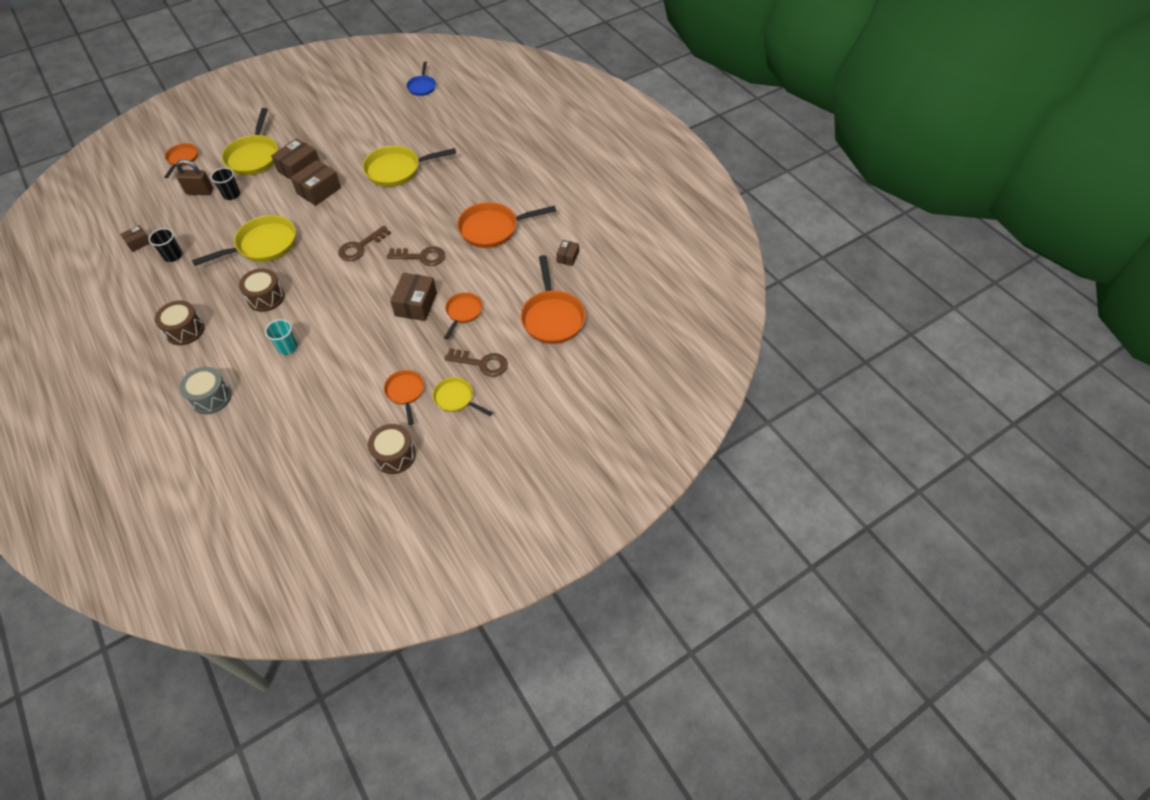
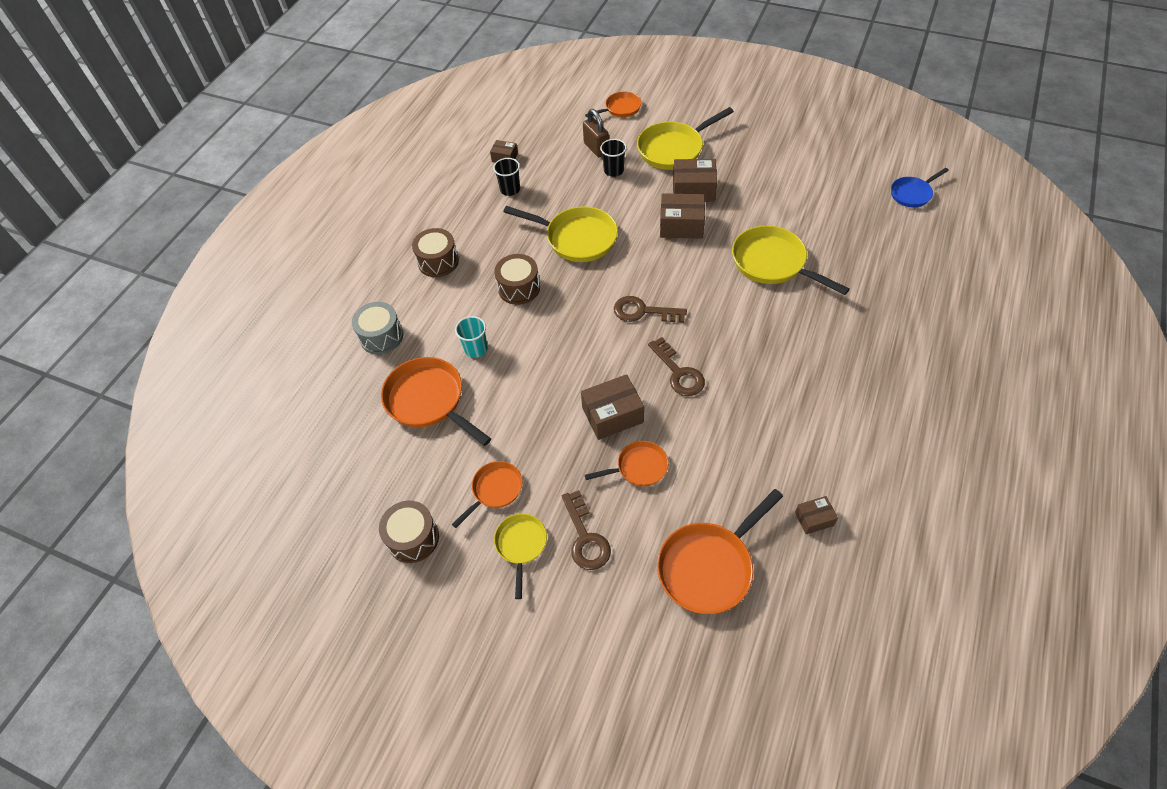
camera: 60 degrees right, 0 degrees up
orange pan [457,202,556,248] -> orange pan moved to [381,357,491,446]

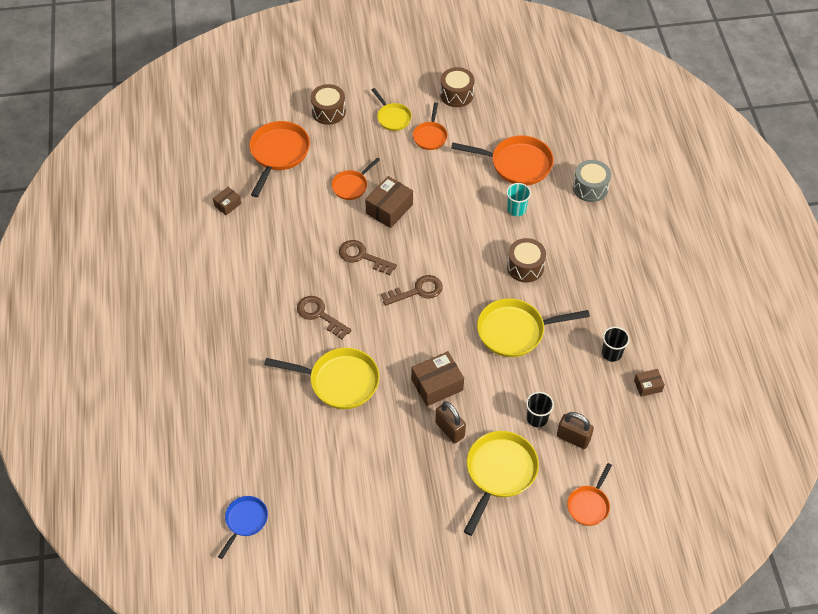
camera: 145 degrees right, 0 degrees up
brown drum [412,228,459,277] -> brown drum moved to [311,84,346,125]
brown key [562,490,611,570] -> brown key moved to [297,296,352,339]
brown box [673,159,717,202] -> brown padlock [435,401,466,443]

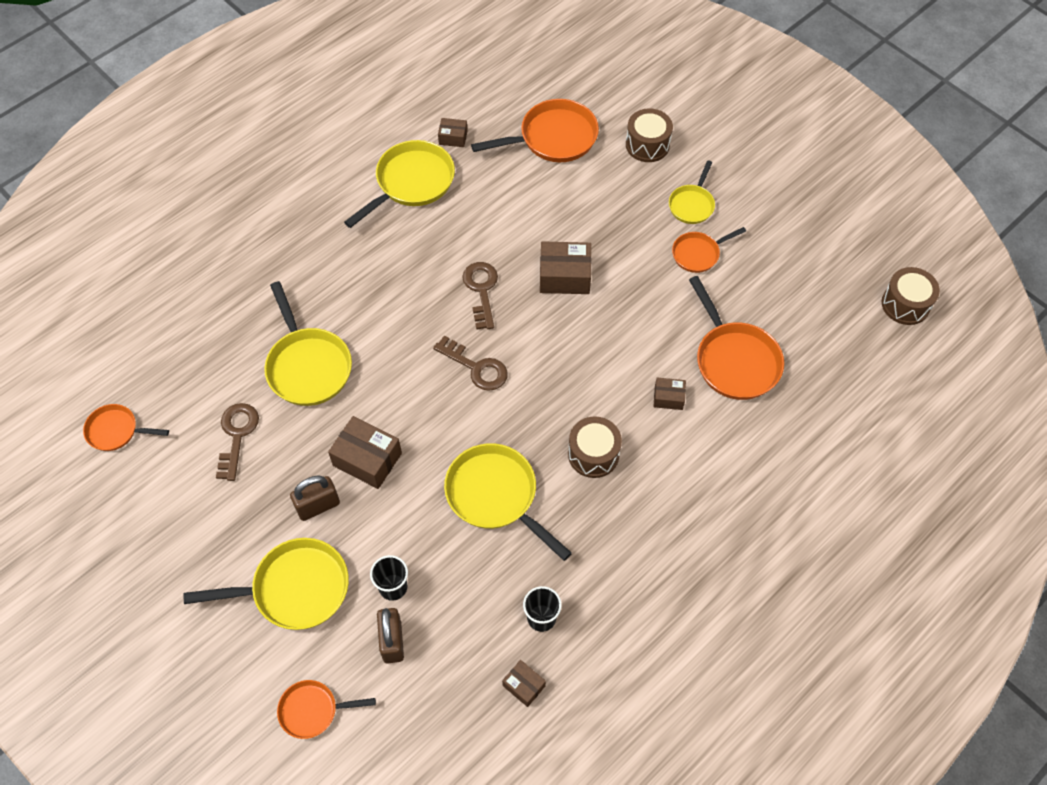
camera: 55 degrees right, 5 degrees up
blue pan [218,496,268,559] -> none
brown key [297,296,352,339] -> brown key moved to [216,403,259,481]
orange pan [331,158,380,200] -> orange pan moved to [83,404,169,451]
brown padlock [435,401,466,443] -> brown padlock turned 45 degrees clockwise [290,475,340,521]
brown drum [440,67,475,107] -> brown drum moved to [882,267,940,325]
turquoise cup [506,183,531,216] -> brown box [653,377,686,410]
grey drum [573,160,611,202] -> none
none -> yellow pan [344,140,455,228]

